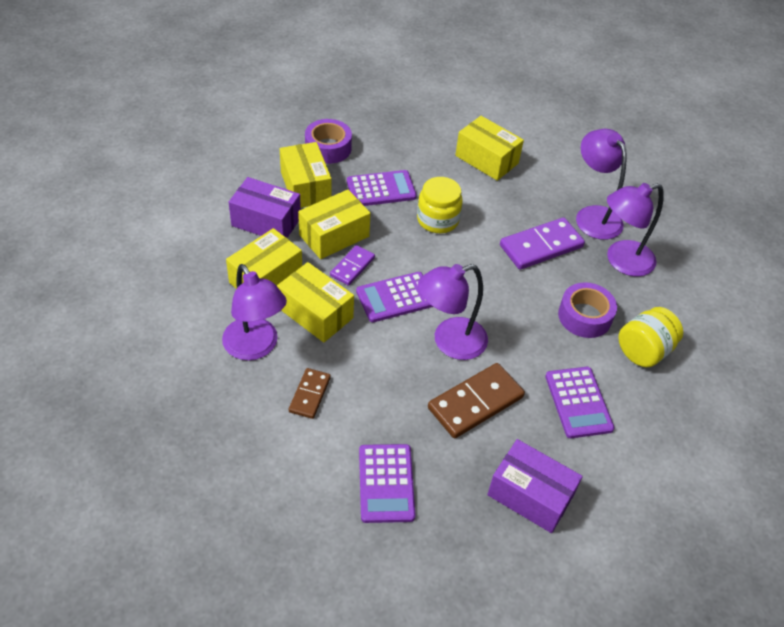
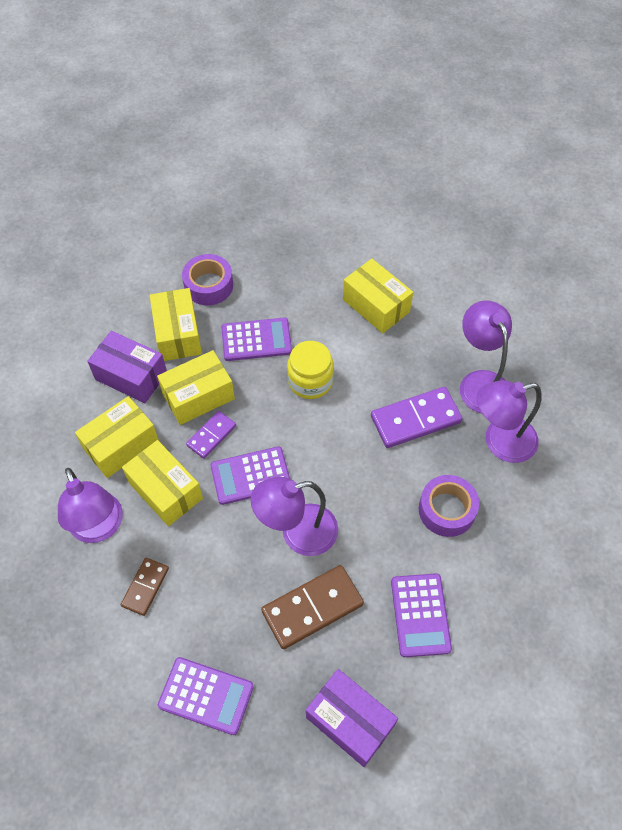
camera: 10 degrees right, 10 degrees up
purple calculator [359,444,416,523] -> purple calculator turned 75 degrees counterclockwise [158,657,254,735]
yellow jar [618,307,683,367] -> none

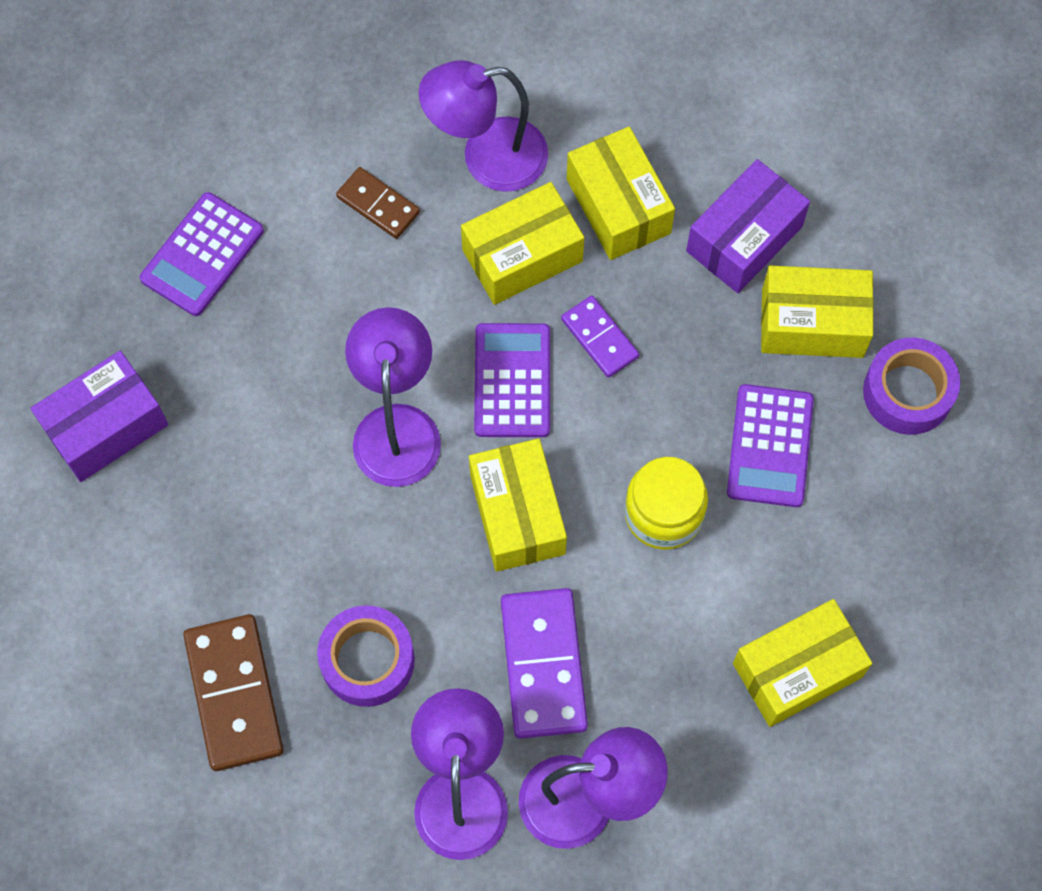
camera: 105 degrees right, 10 degrees up
yellow box [157,350,235,425] -> yellow box moved to [469,438,567,572]
brown domino [261,565,364,649] -> brown domino moved to [183,614,284,771]
purple calculator [391,573,452,657] -> none

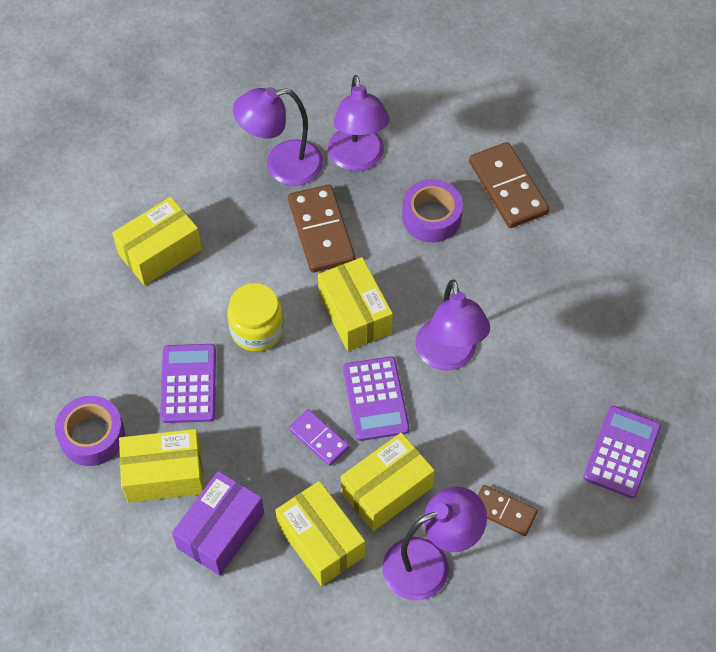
camera: 170 degrees right, 10 degrees down
purple box [30,351,168,482] -> none
purple domino [501,588,588,739] -> brown domino [288,184,355,273]

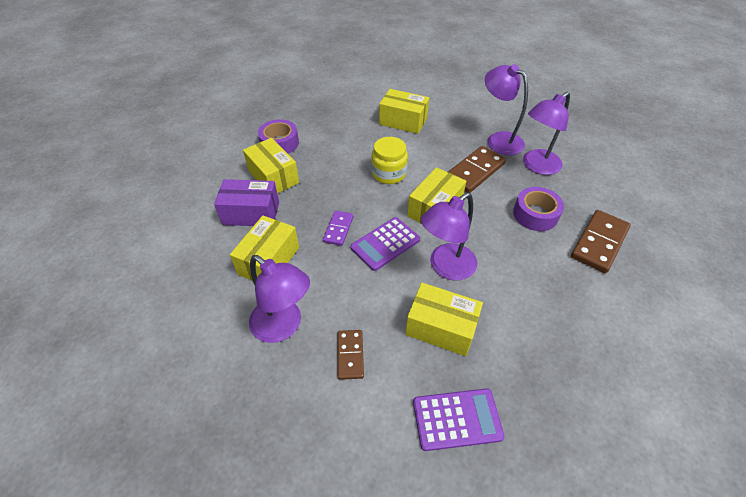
camera: 60 degrees right, 10 degrees down
purple calculator [160,344,216,423] -> none
yellow box [341,432,435,531] -> yellow box moved to [405,283,483,356]

